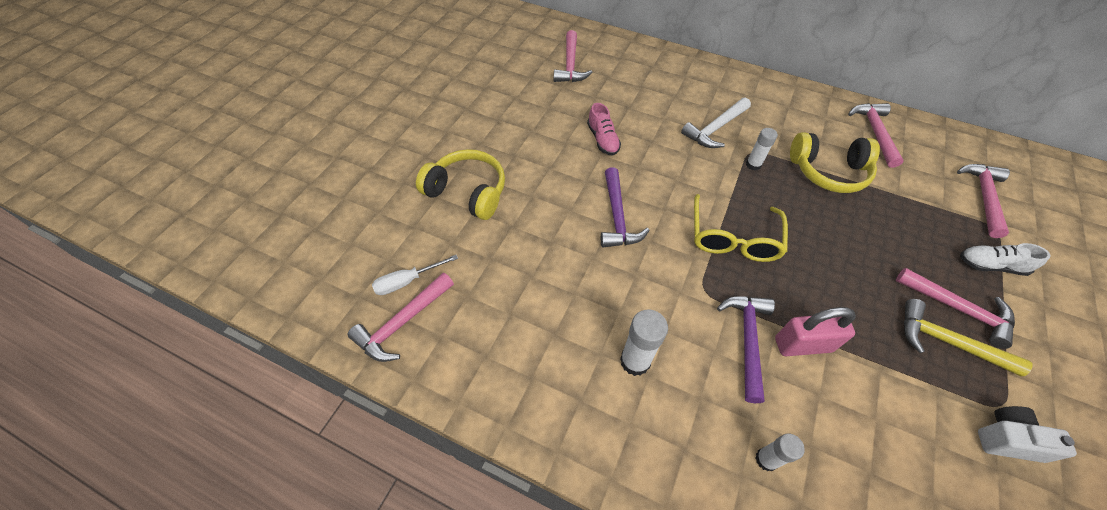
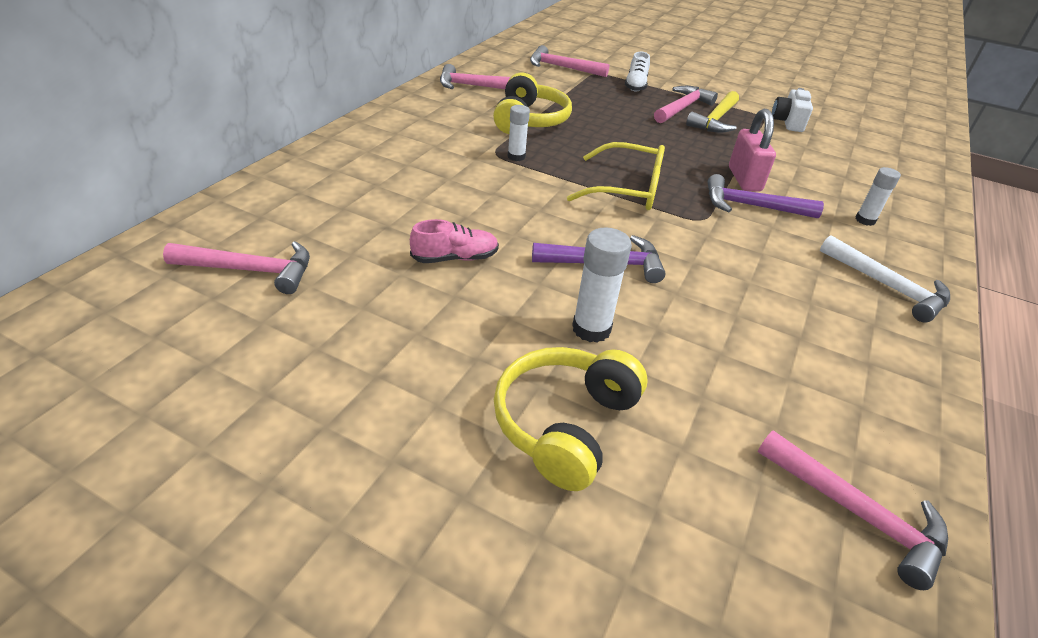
camera: 90 degrees left, 15 degrees down
white screwdriver [372,255,458,295] -> none
white glue stick [620,310,668,376] -> white glue stick moved to [572,228,632,343]
white hammer [681,97,751,148] -> white hammer moved to [820,235,950,322]

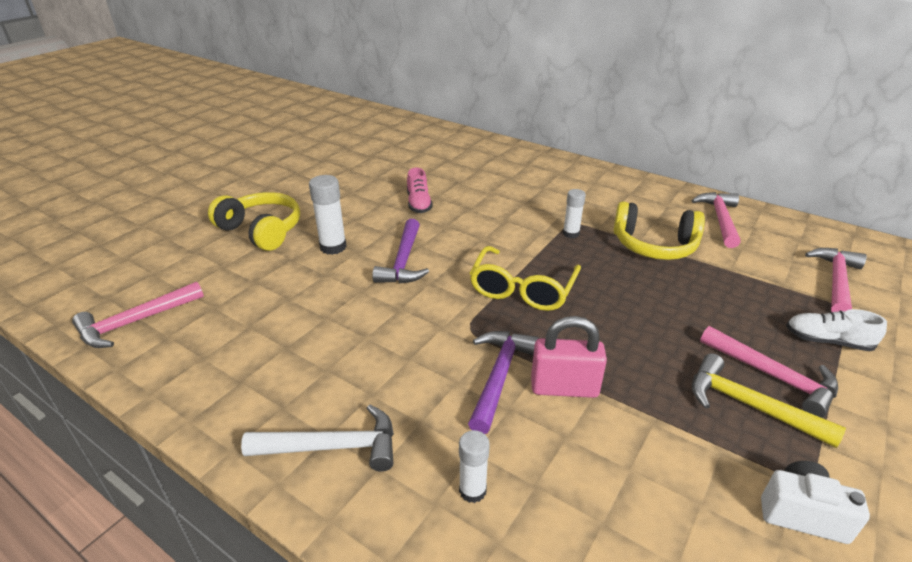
camera: 100 degrees right, 5 degrees down
pink hammer [163,241,310,294] -> none
white hammer [820,235,950,322] -> white hammer turned 150 degrees counterclockwise [241,405,394,472]

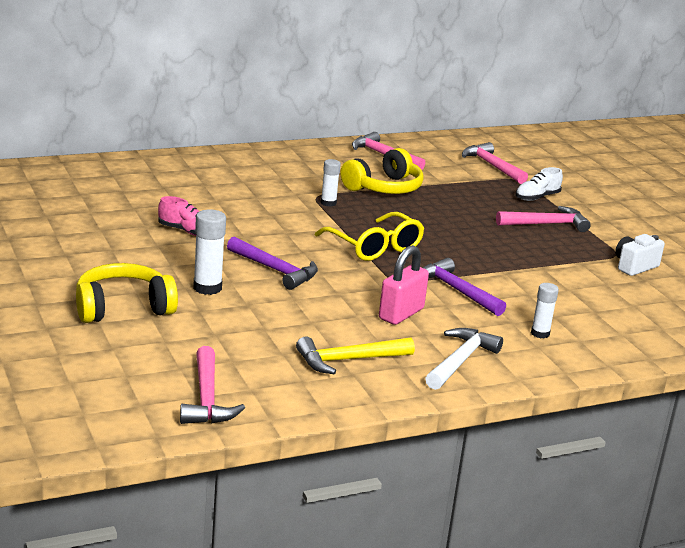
camera: 60 degrees left, 10 degrees down
pink padlock [531,316,607,398] -> pink padlock moved to [379,245,429,325]
yellow hammer [692,353,846,448] -> yellow hammer moved to [296,337,415,374]

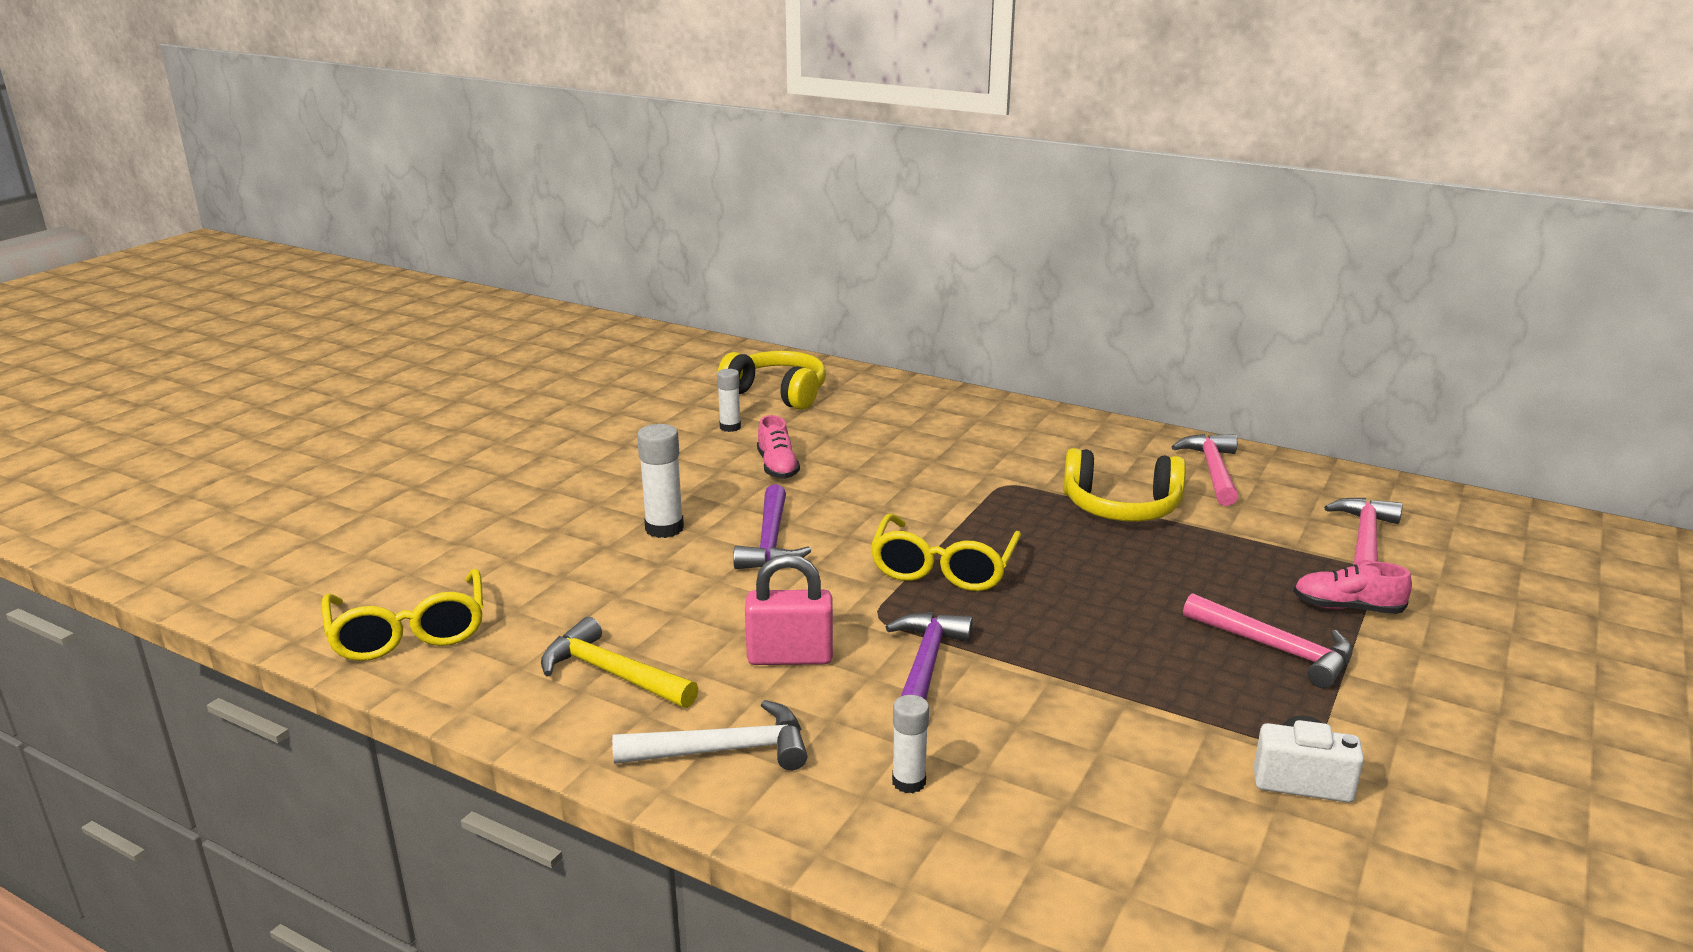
camera: 55 degrees right, 0 degrees up
yellow headphones [76,263,178,323] -> yellow headphones moved to [718,351,826,410]
pink hammer [180,346,245,424] -> yellow glasses [321,569,483,661]
white glue stick [321,159,341,207] -> white glue stick moved to [717,369,741,432]
white shoe [516,167,563,201] -> pink shoe [1293,562,1412,614]

